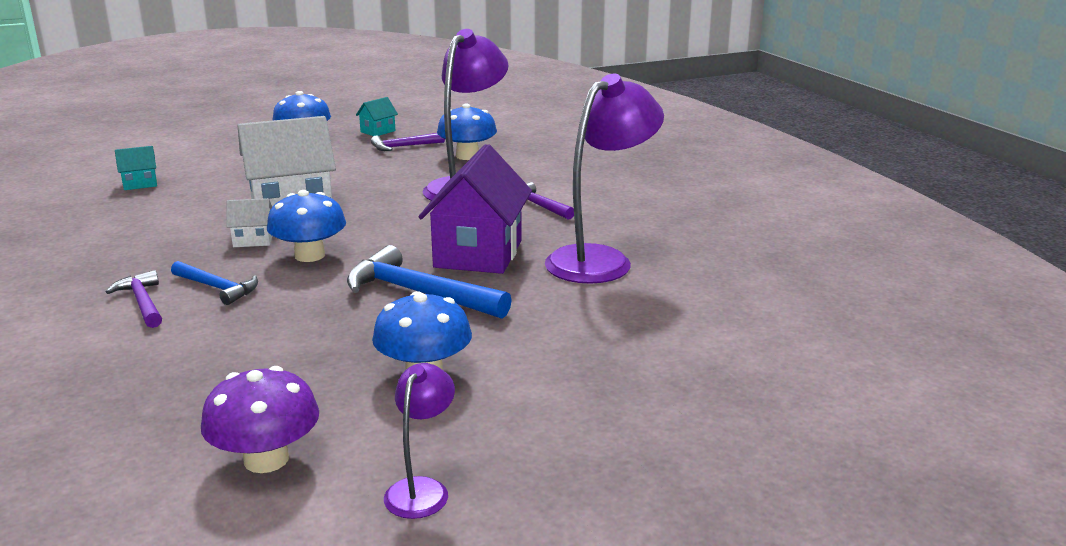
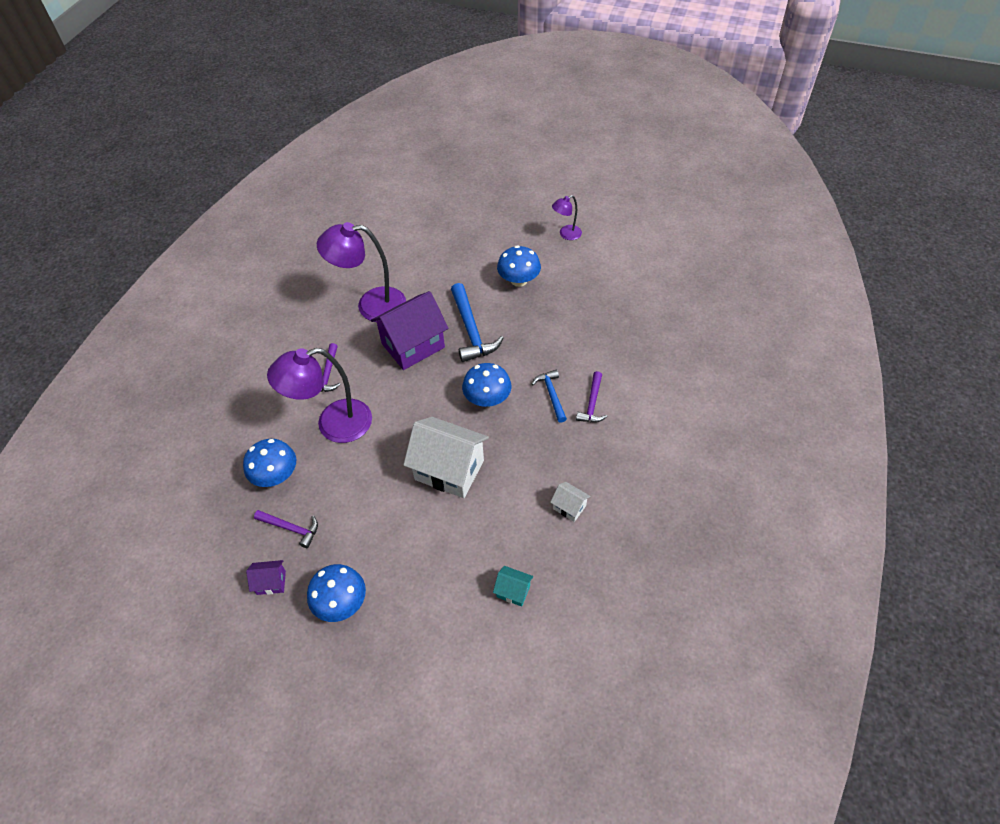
camera: 135 degrees left, 30 degrees up
purple mushroom [201,366,319,473] -> none
white house [226,198,272,247] -> white house moved to [550,482,591,522]
turquoise house [356,97,398,136] -> purple house [246,560,286,595]

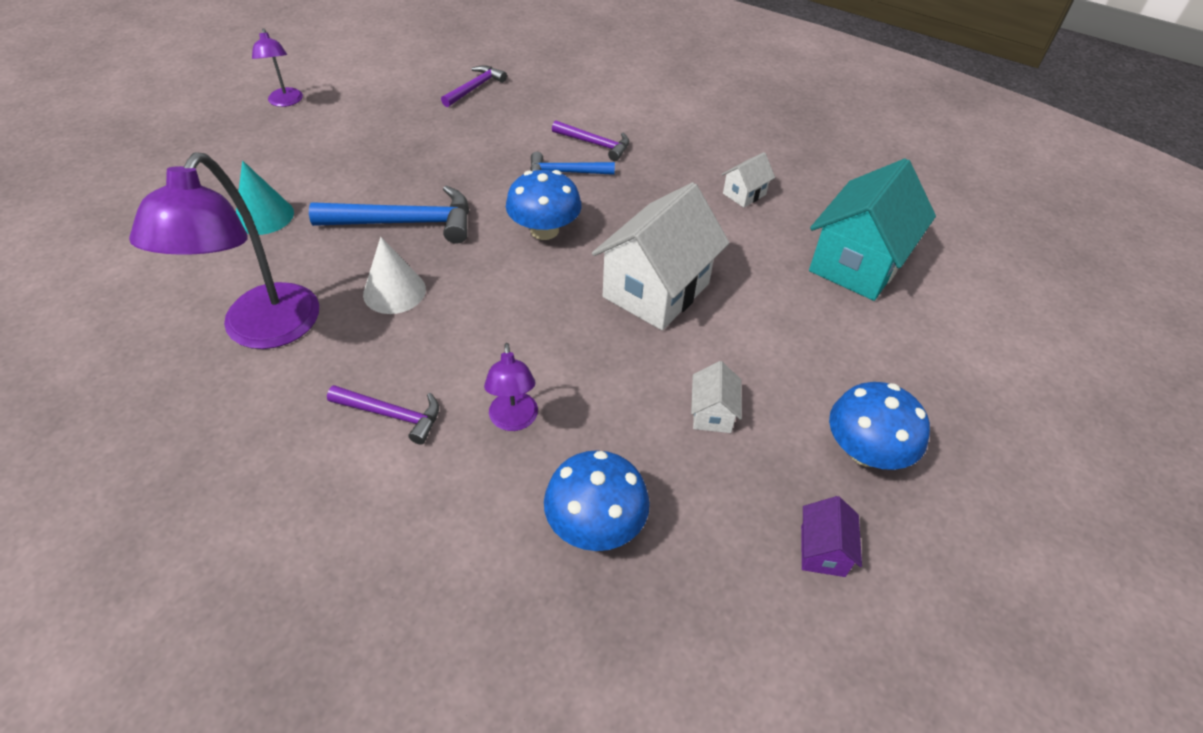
camera: 80 degrees left, 5 degrees down
purple hammer [254,510,318,548] -> purple hammer moved to [441,65,507,107]
purple lamp [267,348,372,443] -> purple lamp [484,343,538,431], size x0.49
purple house [371,291,448,370] -> white cone [363,237,426,314]
turquoise house [493,566,533,607] -> turquoise house [809,158,936,301], size x2.22
blue mushroom [497,245,541,287] -> none
none -> turquoise cone [236,161,294,235]
none -> white house [691,361,742,433]

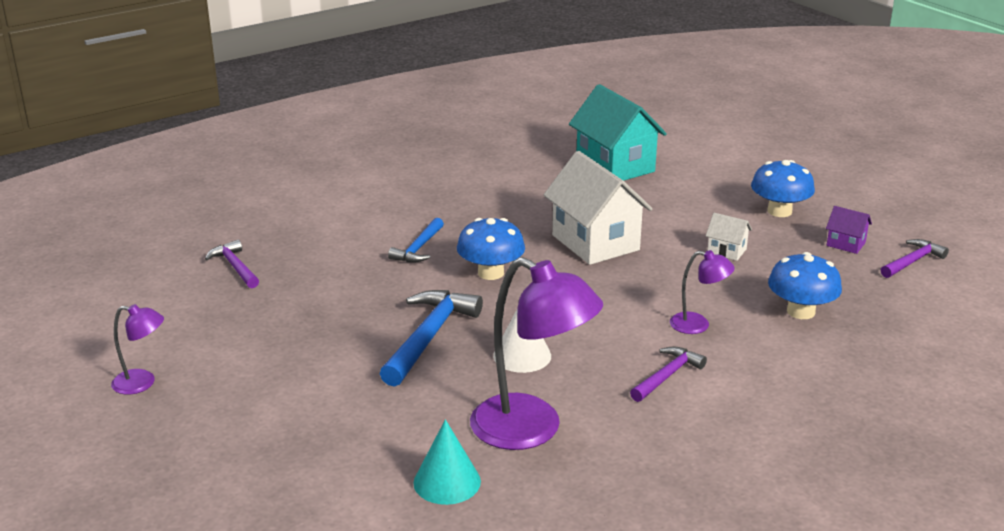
camera: 65 degrees left, 20 degrees down
turquoise cone [236,161,294,235] -> turquoise cone moved to [413,419,481,505]
purple hammer [552,120,629,161] -> purple hammer moved to [881,239,949,278]
white house [722,152,775,208] -> none

